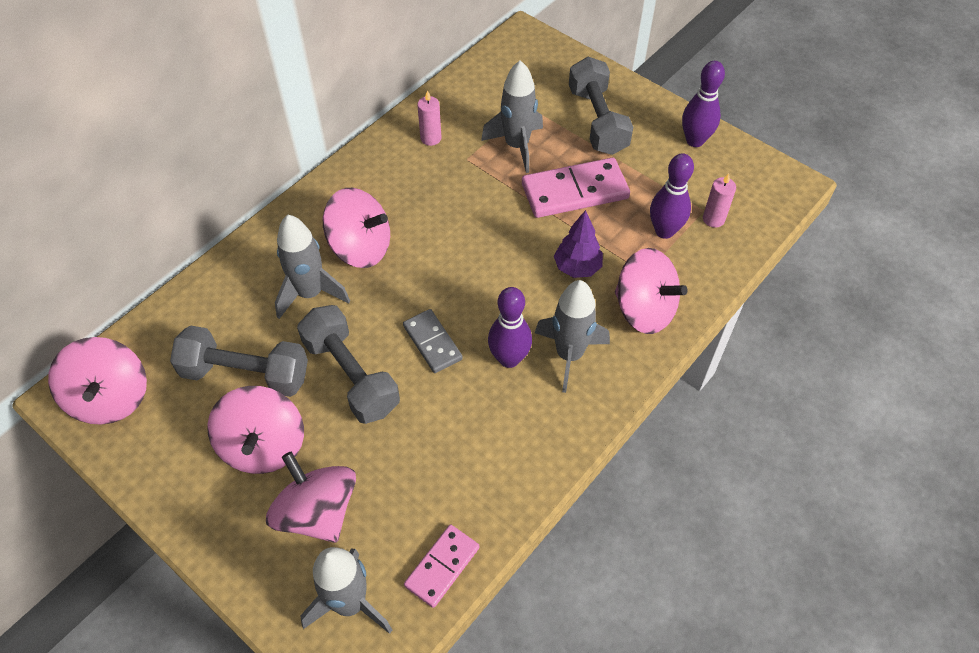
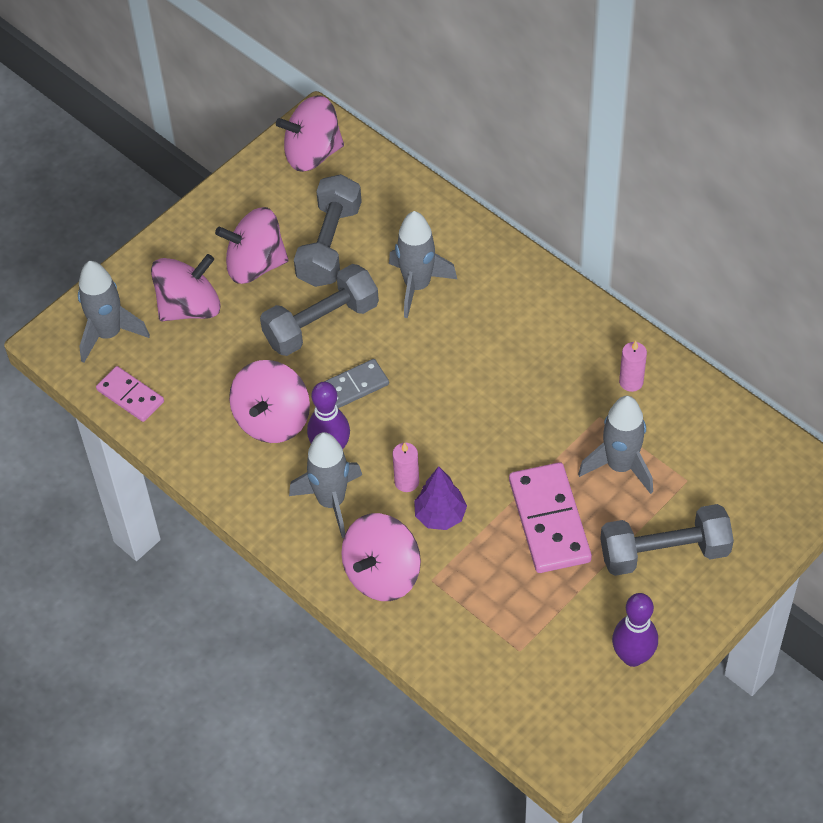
camera: 95 degrees right, 0 degrees up
pink spinning top [323,188,390,268] -> pink spinning top moved to [229,360,310,443]
purple bowling pin [650,153,694,239] -> none
pink candle [703,173,736,228] -> pink candle moved to [392,442,419,492]

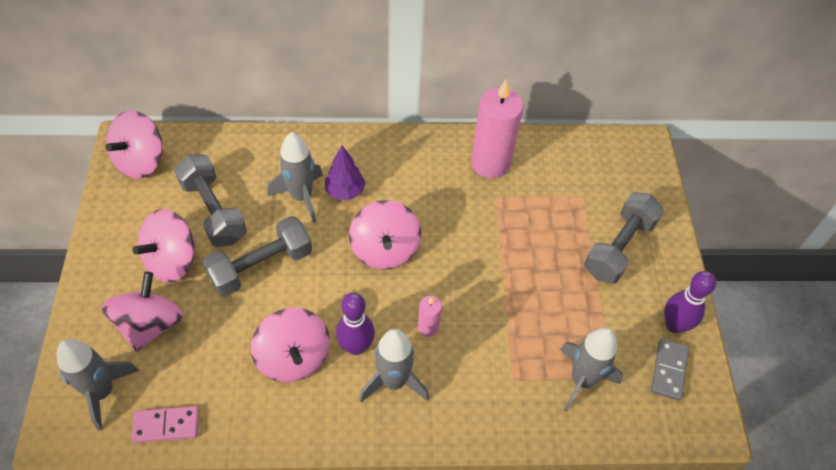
camera: 50 degrees left, 0 degrees up
grey dumbbell [260,264,379,356] -> grey dumbbell turned 45 degrees clockwise [203,216,312,297]
grey domino [324,359,389,408] -> grey domino moved to [651,339,689,400]
pink spinning top [341,513,421,601] -> pink spinning top moved to [349,200,421,270]
purple tree [414,466,467,530] -> purple tree moved to [325,145,366,200]
pink domino [509,462,592,573] -> none
grey rocket [578,396,653,494] -> grey rocket moved to [560,328,623,412]
pink candle [619,341,647,392] -> pink candle [471,79,523,178], size x2.13

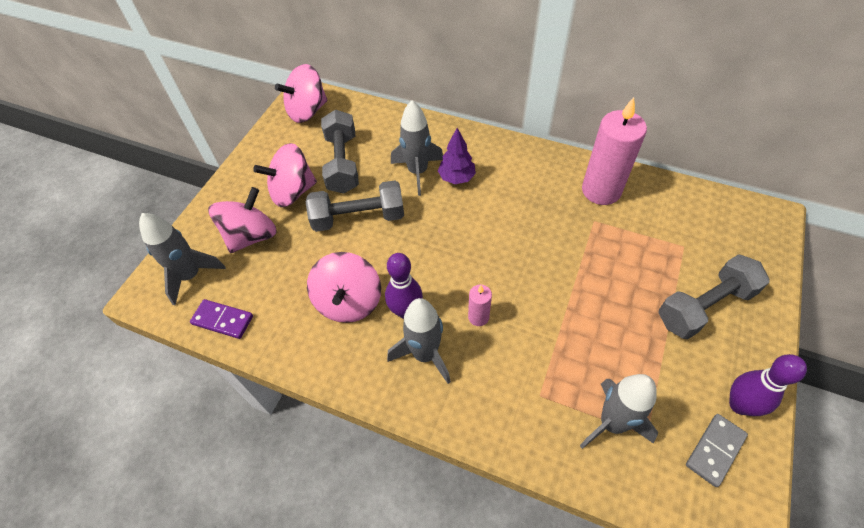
camera: 30 degrees right, 0 degrees up
pink domino [131,406,199,443] -> purple domino [190,299,253,339]
pink spinning top [349,200,421,270] -> none

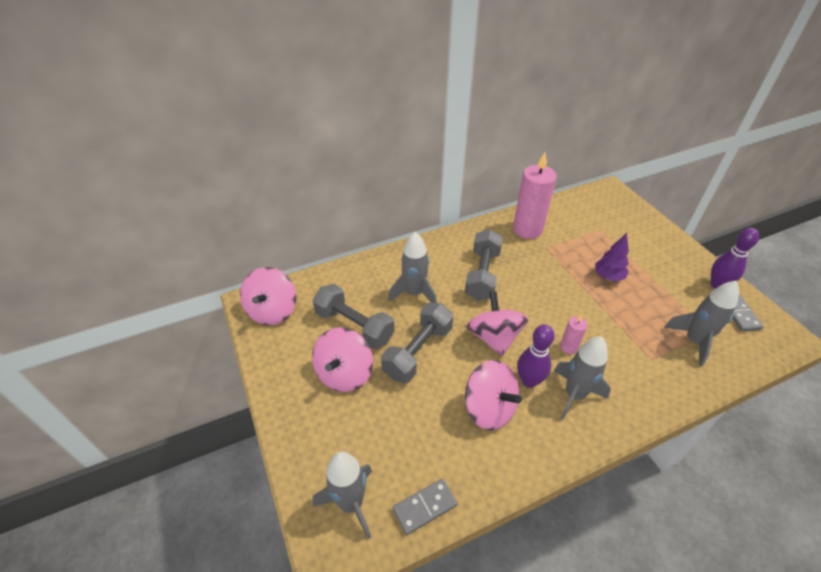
camera: 50 degrees left, 10 degrees down
purple domino [190,299,253,339] -> grey domino [392,479,458,535]
pink spinning top [208,187,277,253] -> pink spinning top moved to [466,291,528,356]
purple tree [438,128,476,184] -> purple tree moved to [595,233,629,281]
grey dumbbell [658,254,770,339] -> grey dumbbell moved to [465,229,503,301]

